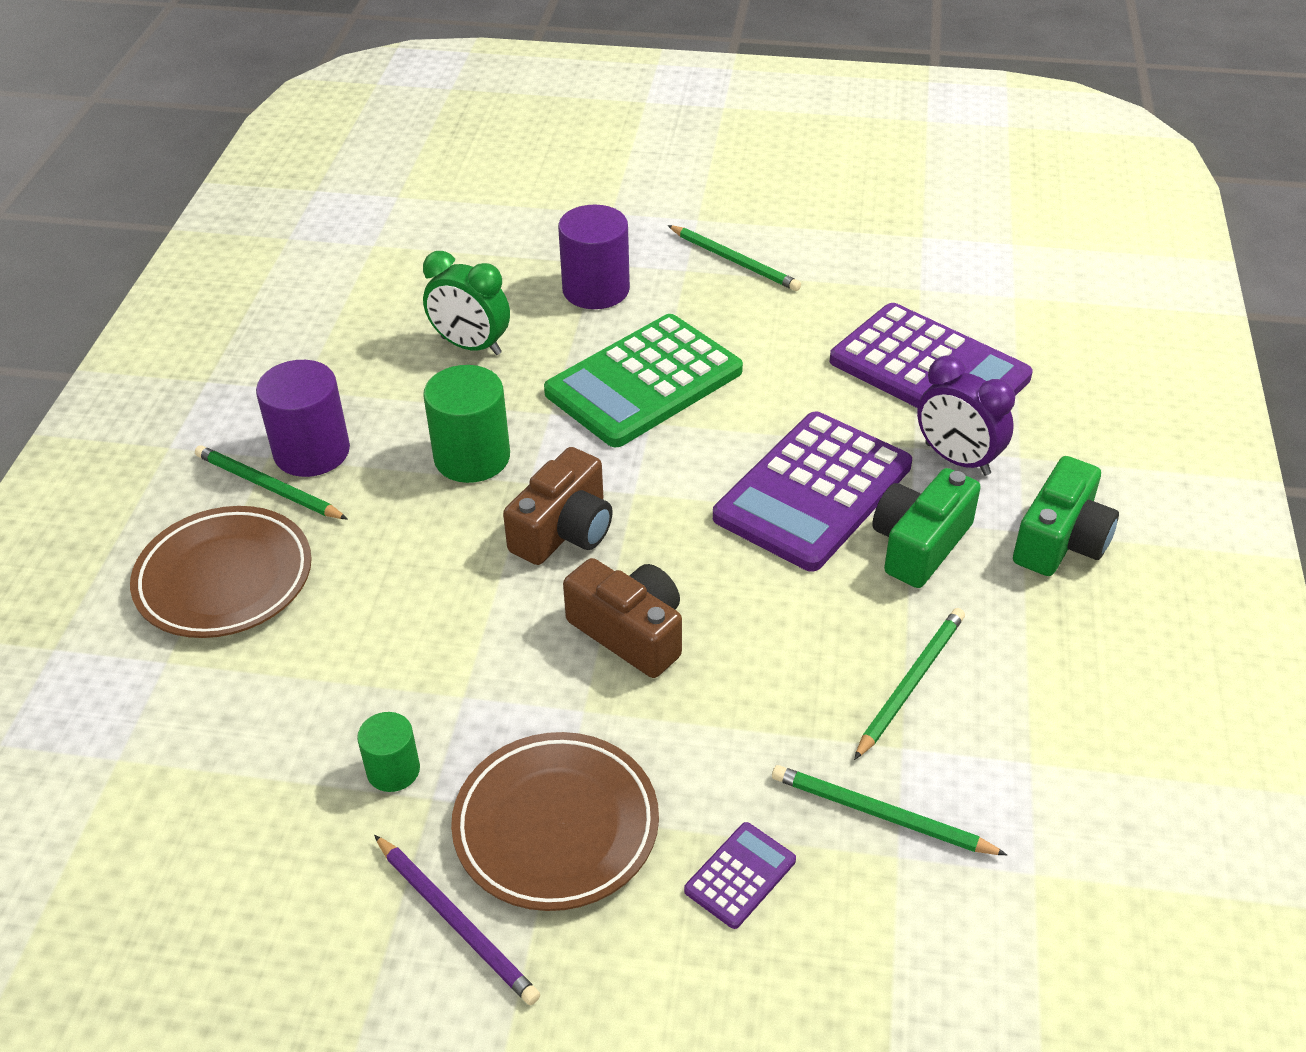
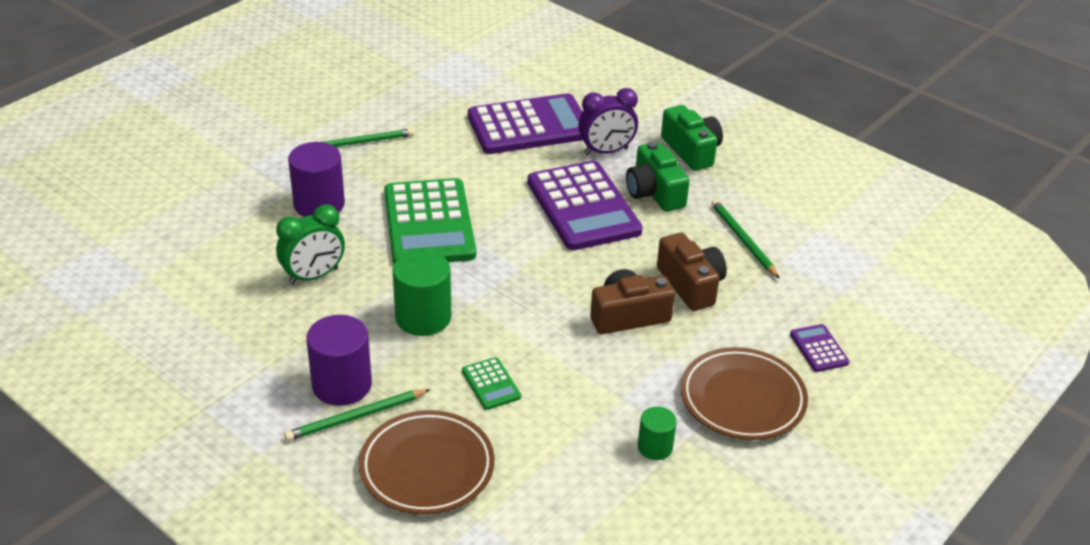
camera: 60 degrees left, 5 degrees down
purple pencil [374,835,540,1005] -> none
brown camera [503,447,613,565] -> brown camera moved to [657,233,727,311]
green pencil [772,765,1007,855] -> none
none -> green calculator [462,357,521,410]

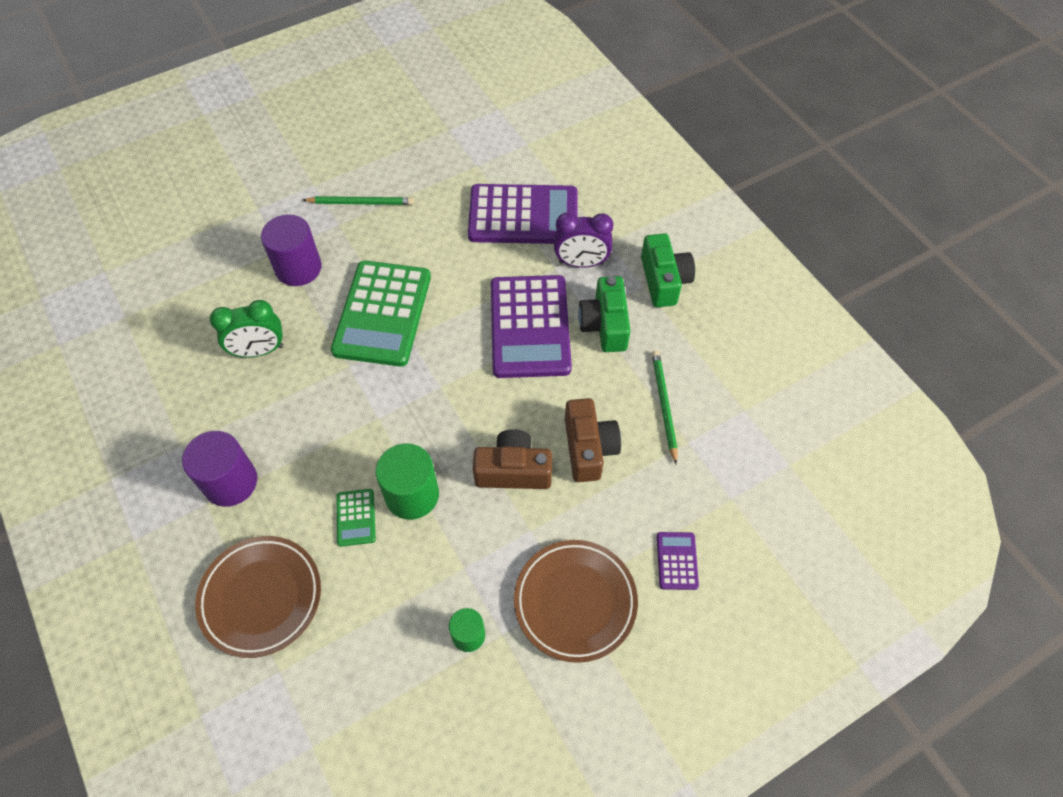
camera: 20 degrees right, 20 degrees up
green pencil [284,389,431,441] -> none
green cylinder [393,250,451,336] -> green cylinder moved to [376,443,439,520]

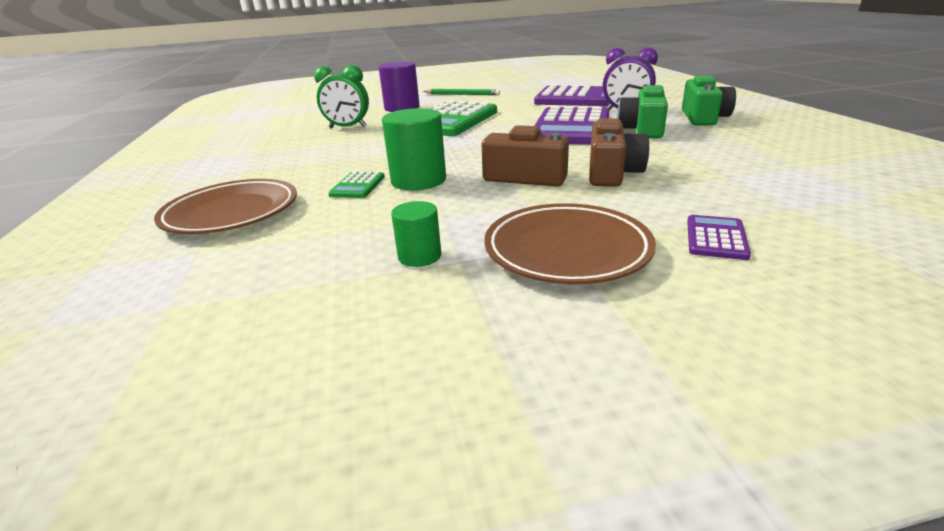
camera: 20 degrees right, 30 degrees down
purple cylinder [182,431,257,507] -> none
green pencil [652,350,678,464] -> none

